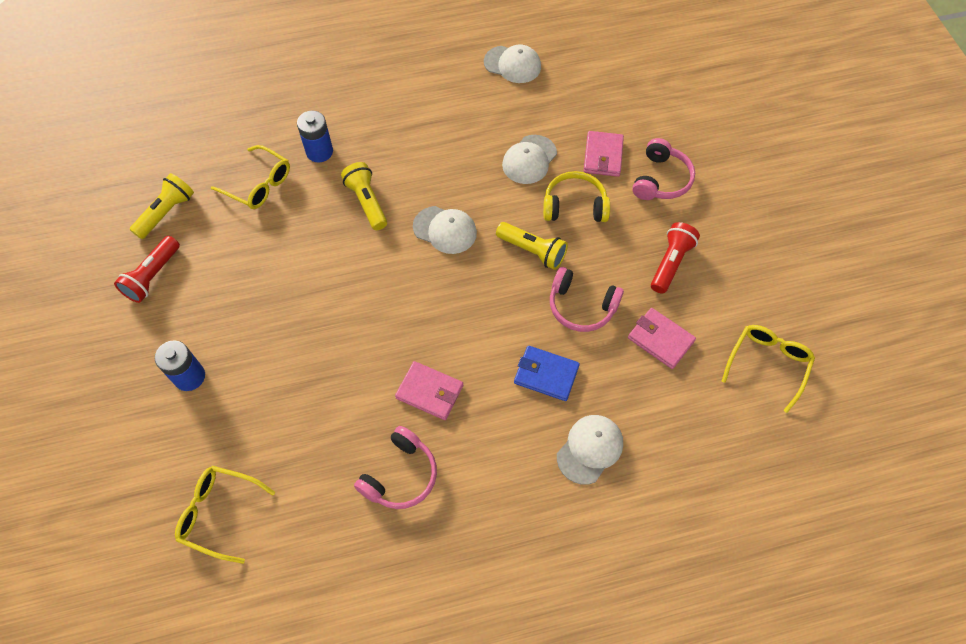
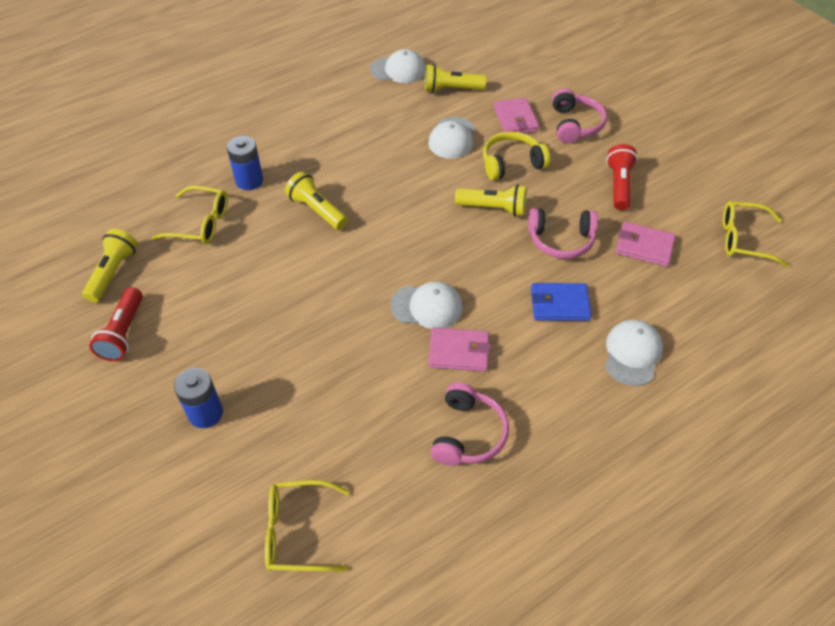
camera: 20 degrees left, 10 degrees down
white cap [413,206,477,254] -> white cap moved to [390,282,463,329]
yellow glasses [721,325,815,413] -> yellow glasses turned 90 degrees counterclockwise [723,201,789,268]
none -> yellow flashlight [424,64,487,93]

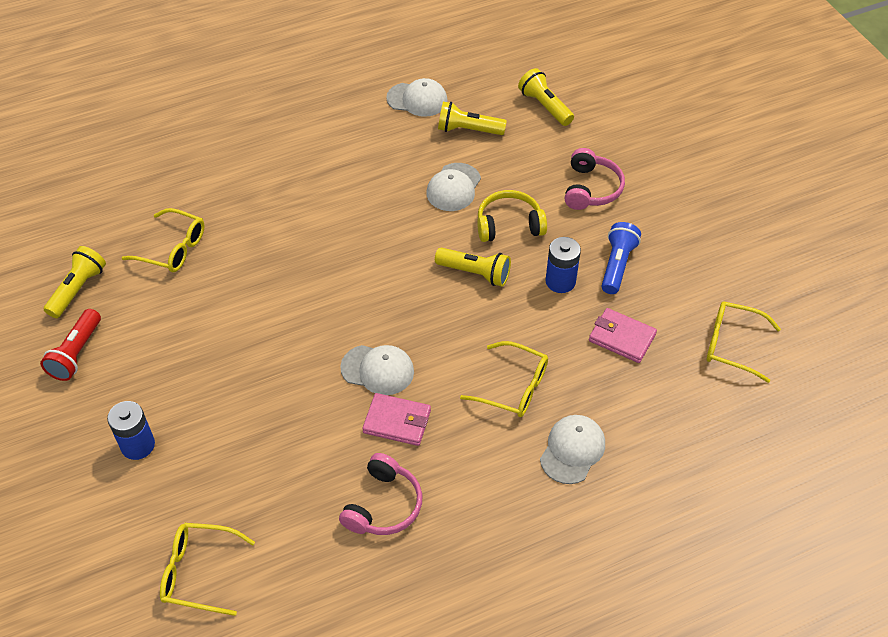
camera: 10 degrees right, 0 degrees up
blue battery [227,136,263,190] -> blue battery moved to [545,237,581,293]
yellow flashlight [285,172,348,230] -> yellow flashlight moved to [518,68,574,126]
pink wallet [494,97,539,134] -> none
pink headphones [528,208,598,259] -> none
blue wallet [531,283,592,321] -> yellow glasses [460,341,548,417]
red flashlight [606,144,638,210] -> blue flashlight [602,222,641,294]

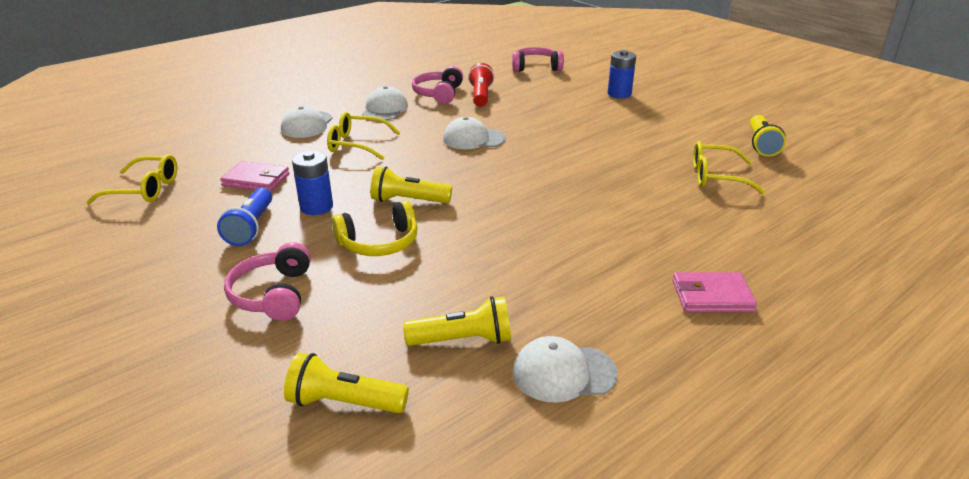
camera: 165 degrees right, 20 degrees down
red flashlight [40,309,101,381] -> red flashlight moved to [468,63,494,107]
yellow glasses [160,523,255,616] -> pink headphones [512,47,564,72]
pink wallet [362,393,431,446] -> pink wallet moved to [672,272,757,312]
white cap [426,163,481,211] -> white cap moved to [362,86,408,121]
yellow flashlight [518,68,574,126] -> yellow flashlight turned 150 degrees clockwise [284,353,409,413]

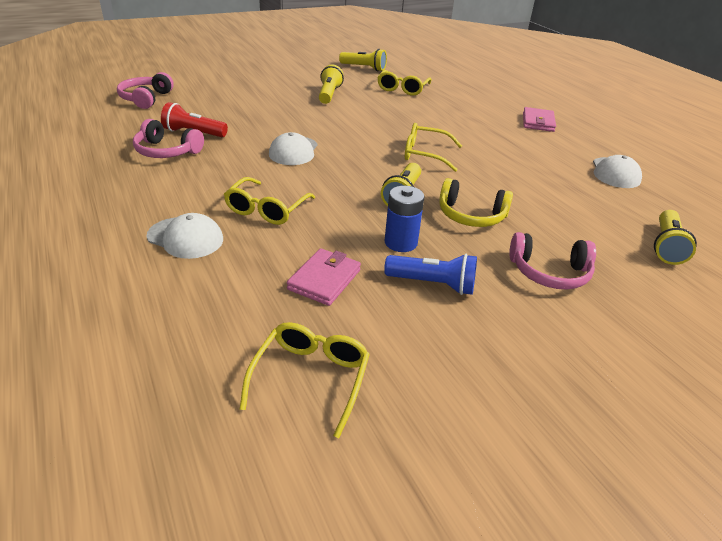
camera: 80 degrees left, 5 degrees up
yellow headphones [332,200,418,256] -> yellow headphones turned 120 degrees clockwise [439,178,513,227]
white cap [362,86,408,121] -> none
yellow flashlight [403,296,511,346] -> yellow flashlight moved to [319,65,344,104]
blue battery [608,50,636,98] -> none
none -> yellow glasses [405,123,462,172]

